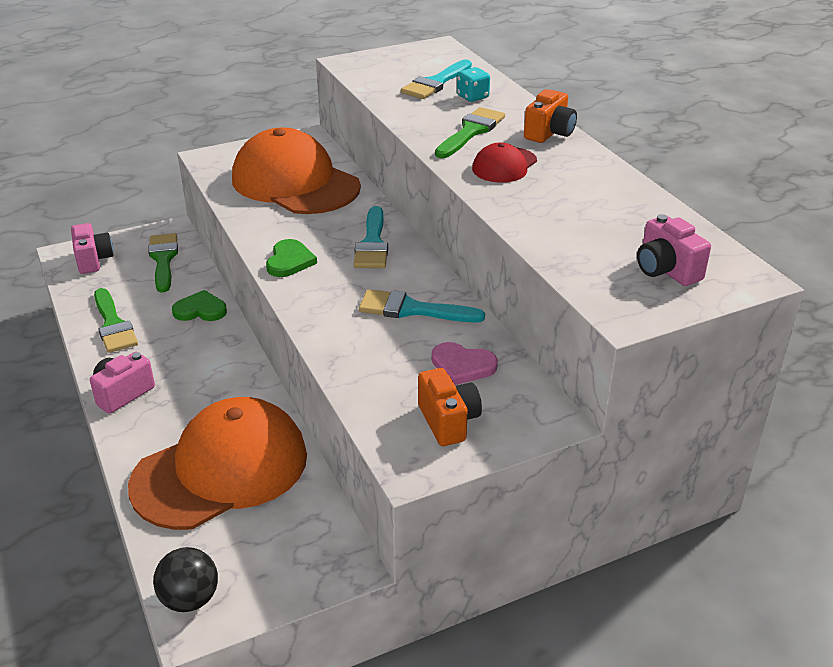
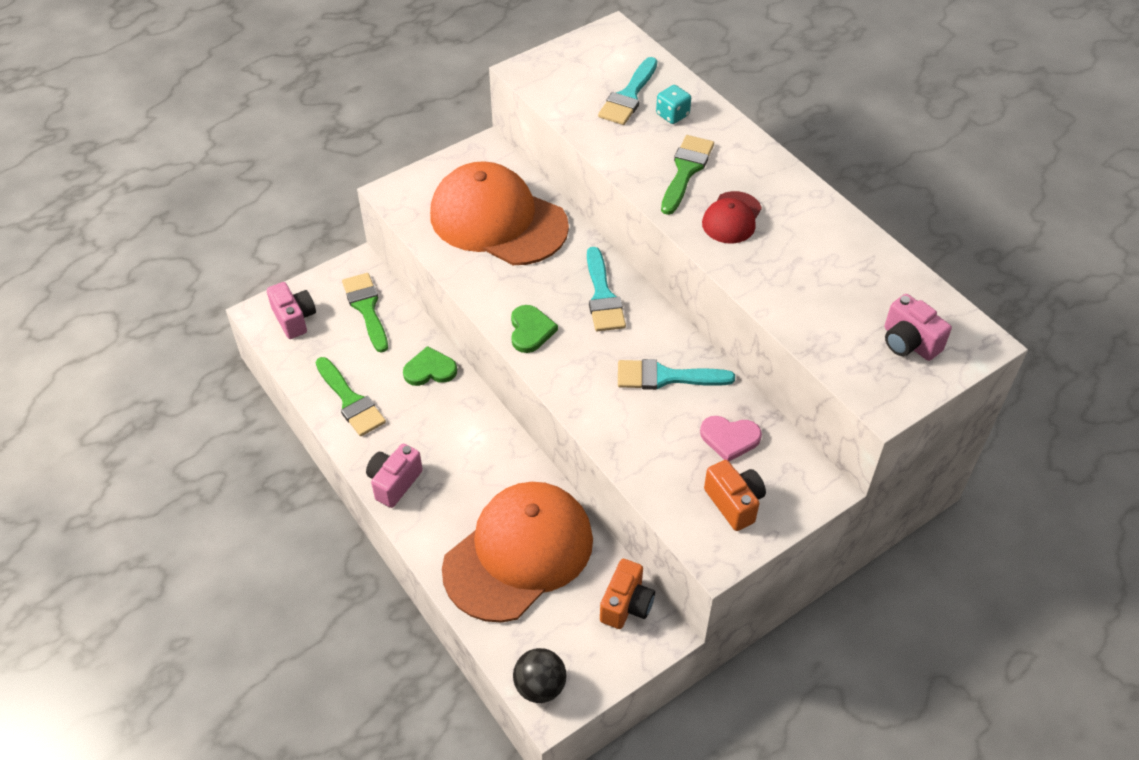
camera: 10 degrees left, 15 degrees up
orange camera [524,89,577,143] -> orange camera moved to [600,559,655,629]

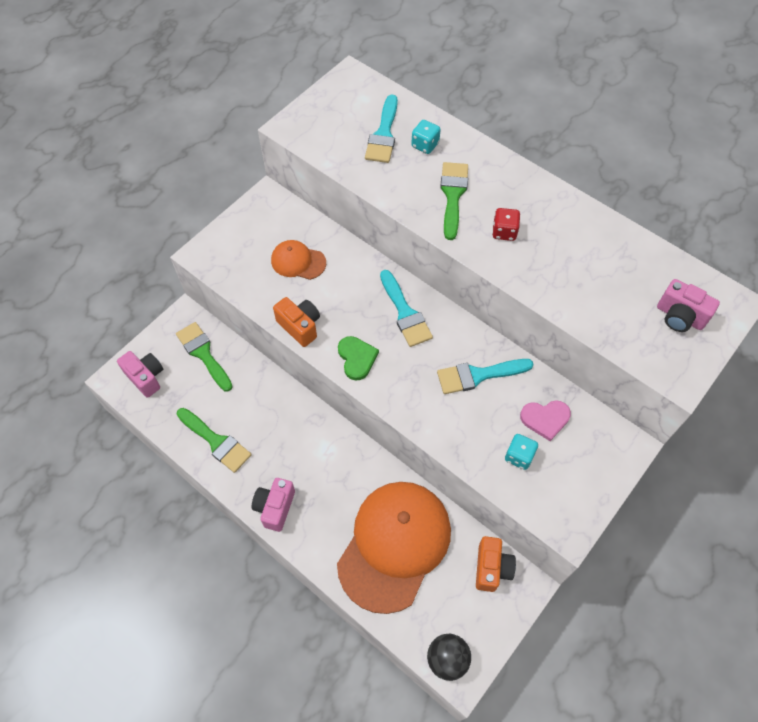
camera: 15 degrees left, 10 degrees up
green heart [403,346,457,386] -> none
orange cap [430,161,569,265] -> orange cap [271,240,326,280], size x0.46
red cap [702,191,762,244] -> red dice [492,208,520,241]
orange camera [704,460,766,531] -> orange camera moved to [273,297,320,347]
none -> turquoise dice [505,434,538,470]

